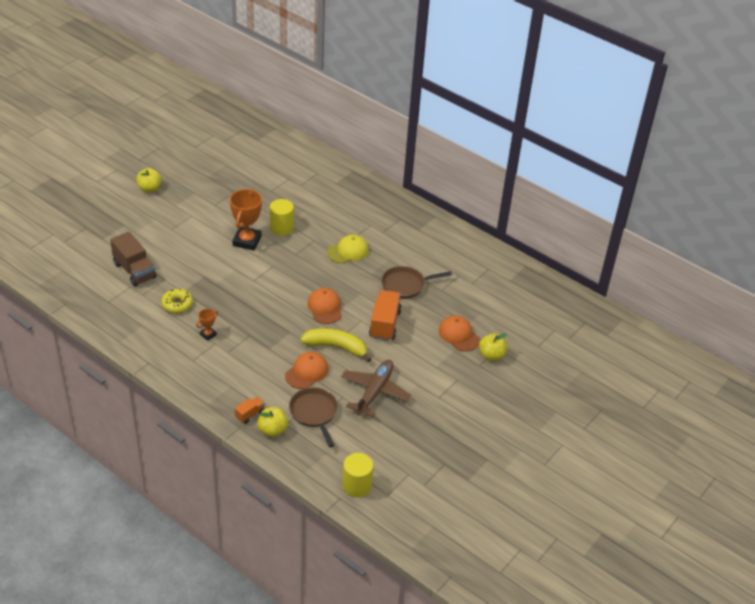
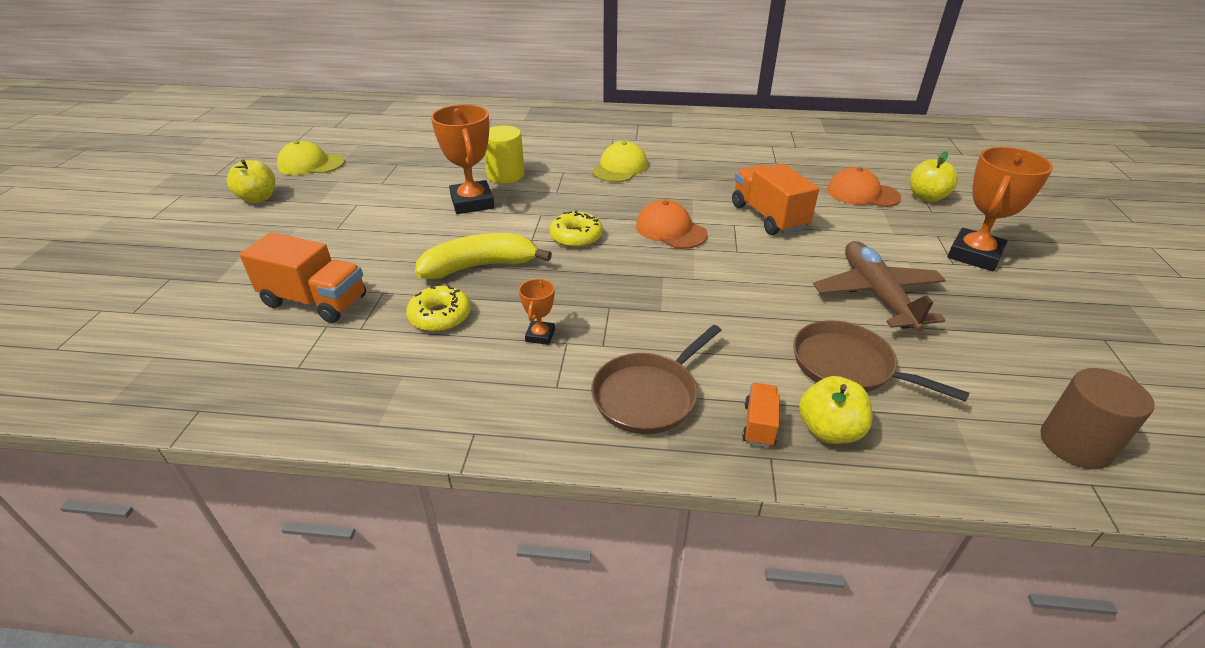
camera: 30 degrees left, 5 degrees down
brown truck [110,232,156,287] -> orange truck [240,232,366,323]
orange cap [285,352,329,389] -> none
yellow banana [300,328,372,362] -> yellow banana moved to [415,233,552,279]
yellow cylinder [342,453,374,497] -> brown cylinder [1041,368,1154,469]
brown pan [381,266,452,299] -> brown pan moved to [591,325,721,434]
none -> yellow cap [277,141,345,175]
none -> yellow donut [550,210,603,248]
none -> orange trophy [948,147,1053,271]

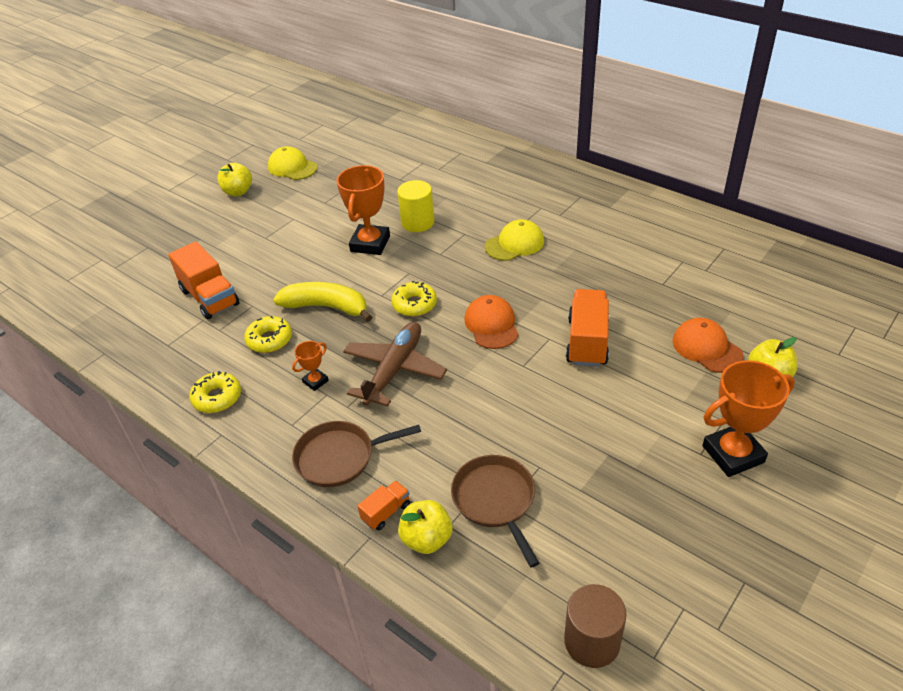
camera: 35 degrees right, 5 degrees up
brown plane [813,241,946,331] -> brown plane moved to [343,322,447,406]
none -> yellow donut [189,371,241,413]

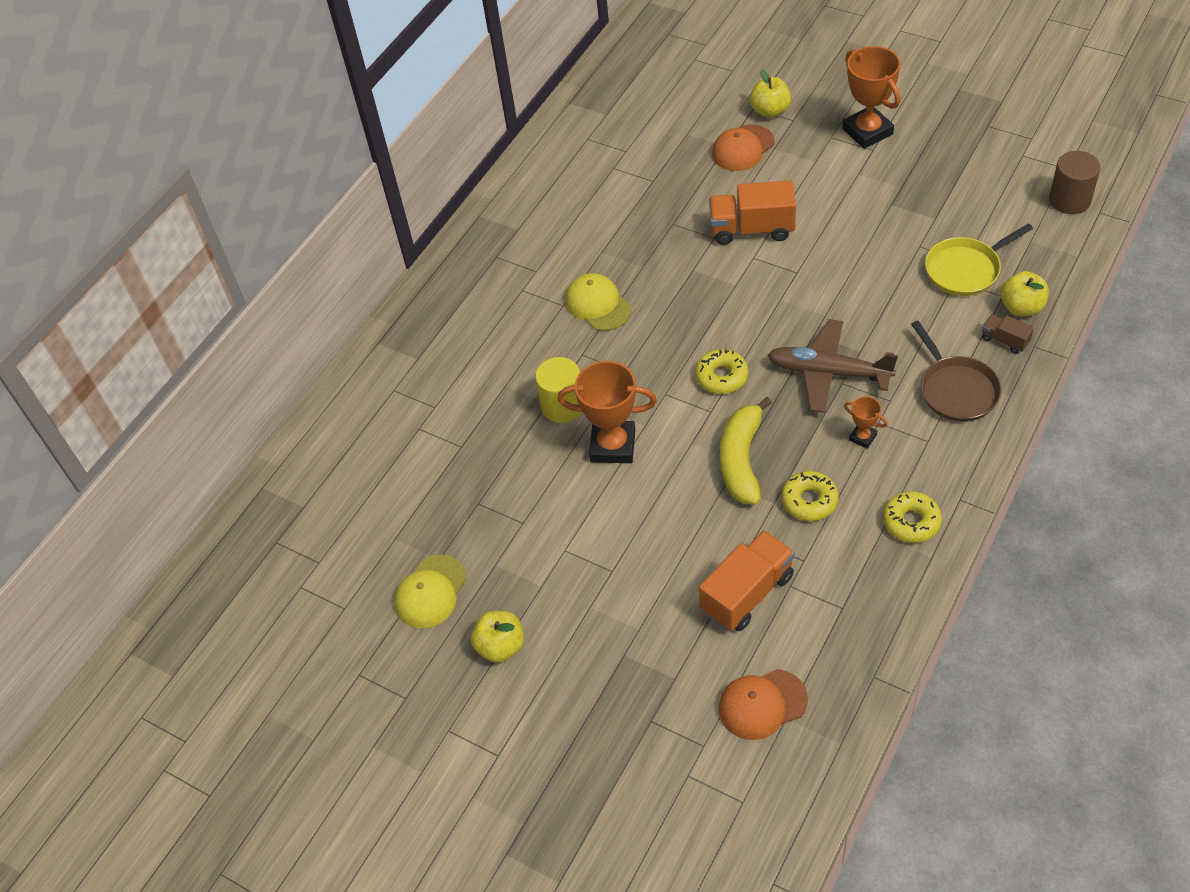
camera: 95 degrees left, 10 degrees up
orange truck [358,481,410,530] -> brown truck [982,315,1034,354]
brown pan [451,455,539,567] -> yellow pan [925,223,1033,296]
orange cap [464,295,519,349] -> orange cap moved to [719,669,808,740]

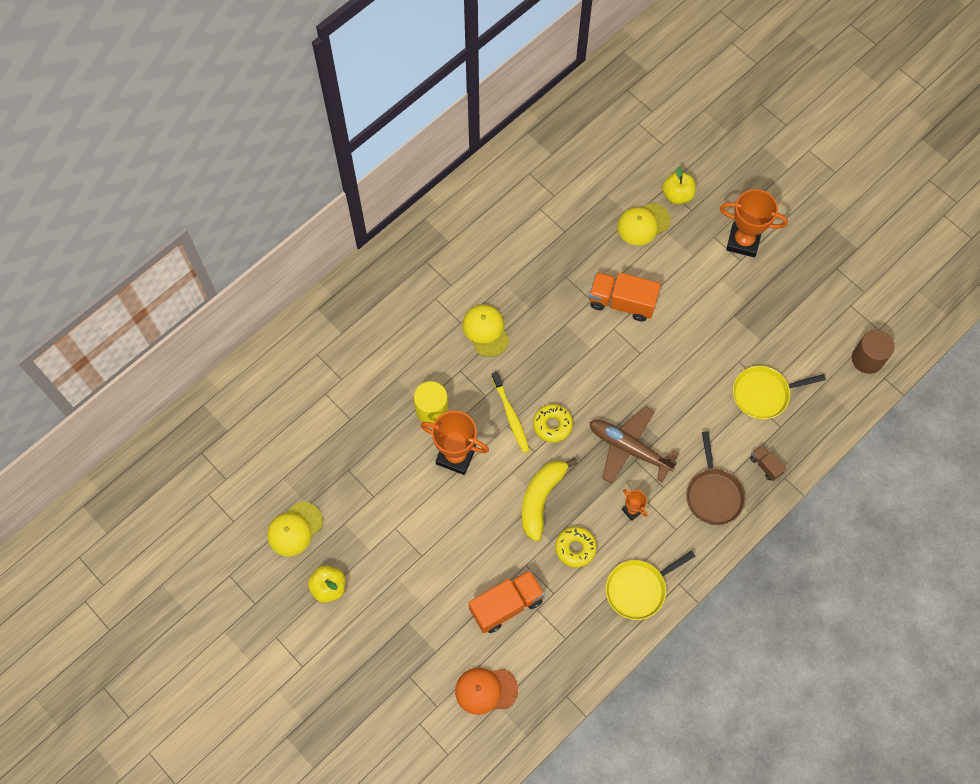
camera: 10 degrees right, 15 degrees up
orange cap [712,124,775,171] -> yellow cap [617,203,671,246]
orange trophy [842,46,901,149] -> orange trophy turned 60 degrees counterclockwise [720,189,788,257]
yellow donut [883,491,942,543] -> yellow pan [606,551,695,620]
yellow apple [1000,271,1049,316] -> none
none -> yellow toothbrush [491,372,530,453]

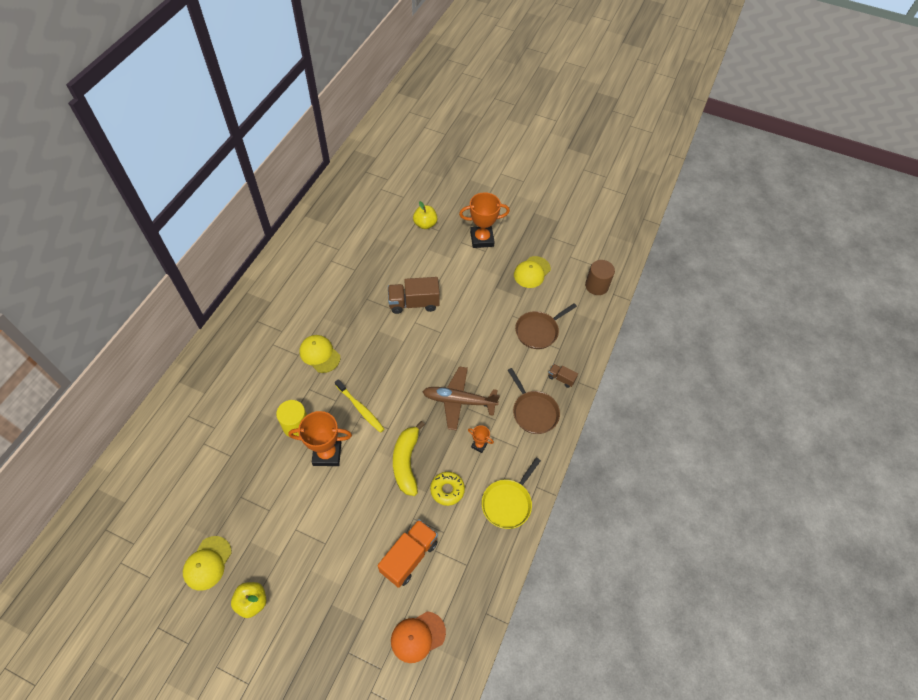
camera: 25 degrees left, 10 degrees down
yellow donut [533,404,573,442] -> none
orange truck [589,272,661,321] -> brown truck [388,277,440,314]
yellow cap [617,203,671,246] -> yellow cap moved to [514,256,551,288]
yellow pan [733,366,826,419] -> brown pan [515,303,577,349]

